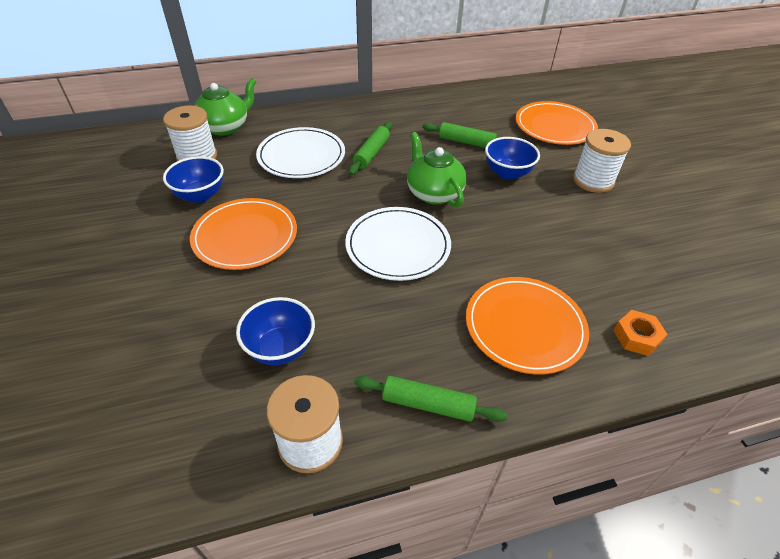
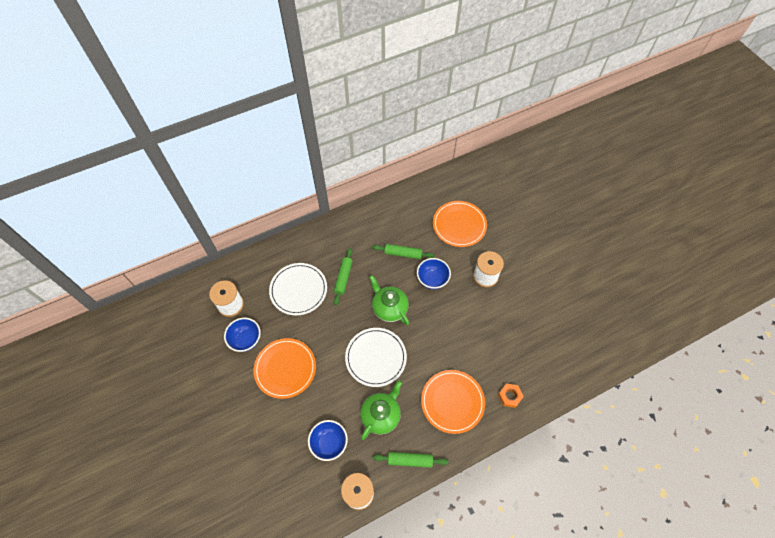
camera: 10 degrees left, 15 degrees up
green teapot [194,78,257,136] -> green teapot moved to [360,380,402,440]

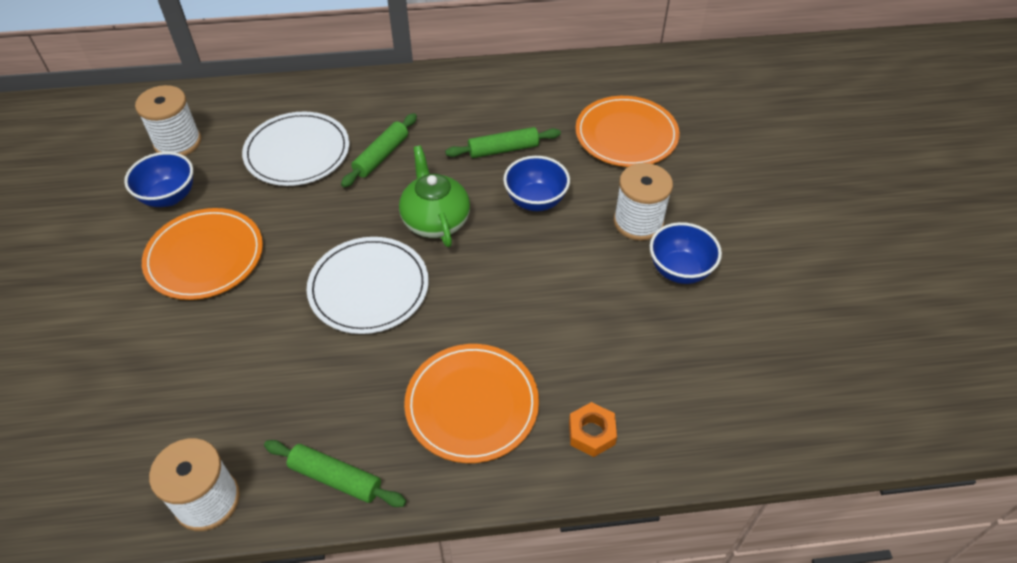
camera: 20 degrees right, 10 degrees down
blue bowl [308,420,348,461] -> blue bowl moved to [650,222,722,284]
green teapot [360,380,402,440] -> none
green rolling pin [372,244,435,259] -> green rolling pin turned 45 degrees counterclockwise [445,127,561,158]

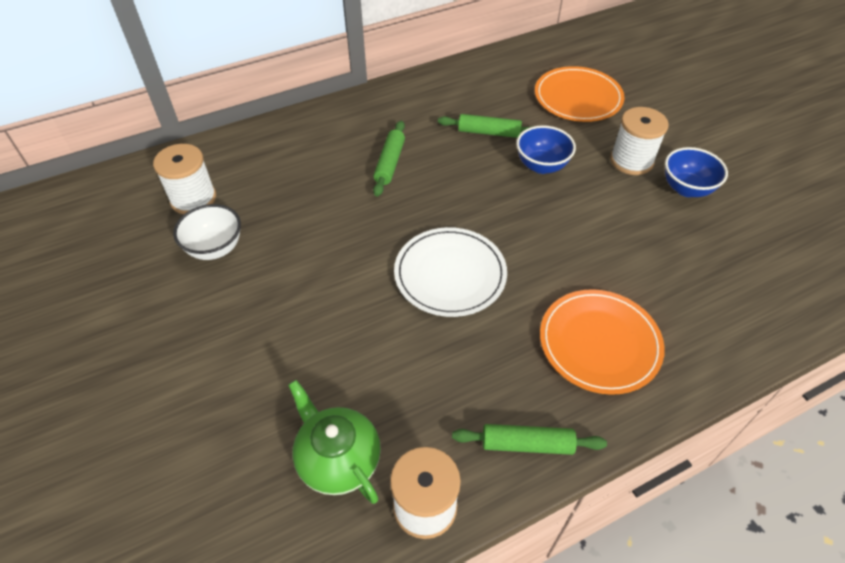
camera: 20 degrees left, 0 degrees up
blue bowl [124,152,193,207] -> white bowl [173,204,241,260]
orange plate [142,208,263,300] -> none
white plate [242,111,350,186] -> none
green teapot [399,146,470,247] -> green teapot moved to [288,380,381,504]
green rolling pin [445,127,561,158] -> green rolling pin turned 45 degrees clockwise [438,114,534,138]
orange nut [569,402,617,457] -> none

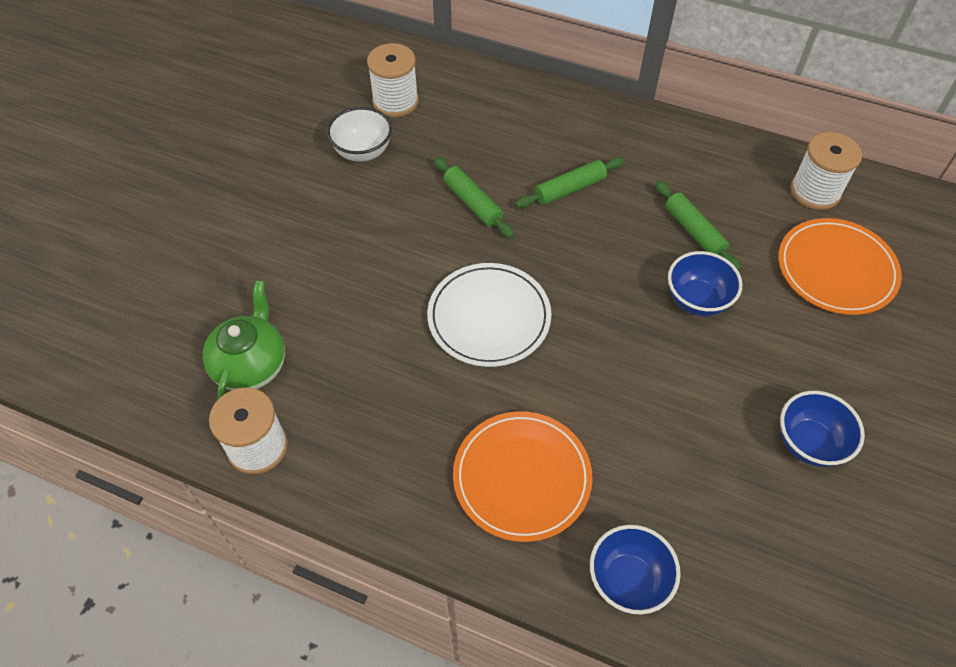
camera: 50 degrees right, 5 degrees up
green rolling pin [452,424,607,455] -> green rolling pin moved to [434,157,514,238]
white spool [610,107,669,175] -> white spool moved to [791,132,862,210]
none -> blue bowl [590,525,681,614]

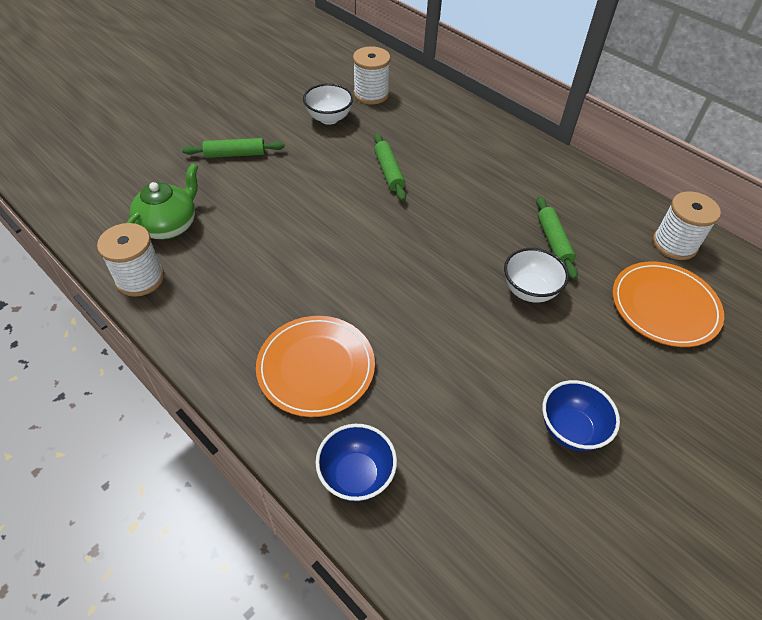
camera: 20 degrees right, 5 degrees down
white plate [427,263,552,367] -> none
green rolling pin [515,157,625,208] -> green rolling pin moved to [182,138,285,158]
blue bowl [668,251,742,316] -> white bowl [504,248,569,303]

